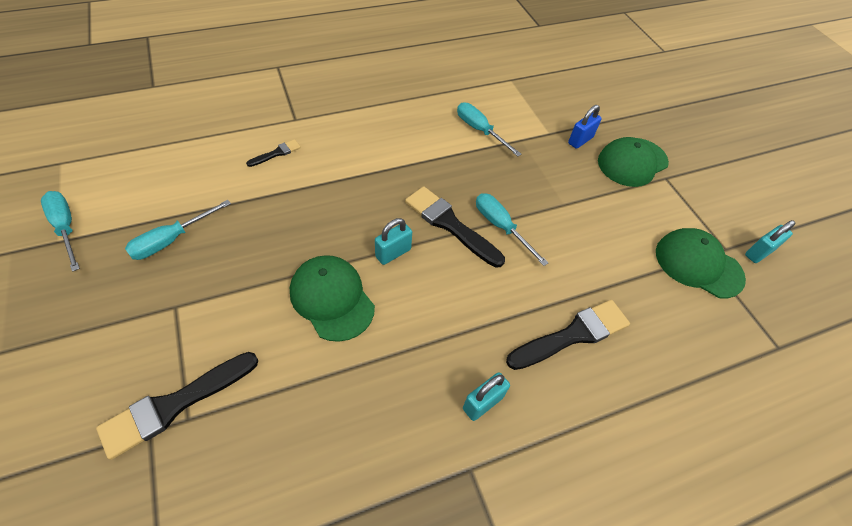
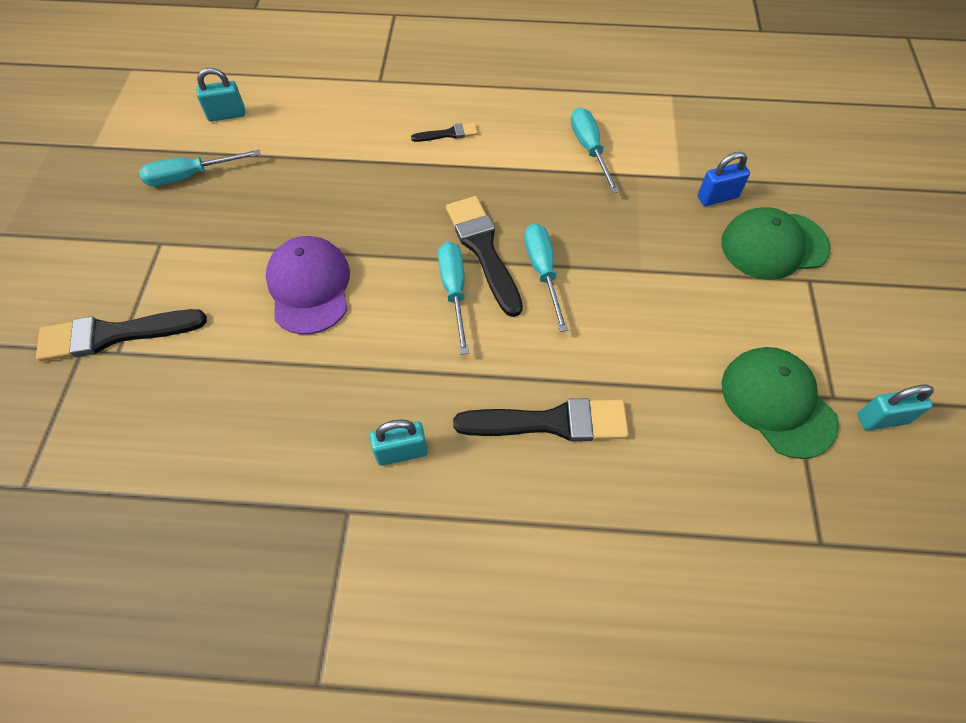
camera: 30 degrees right, 5 degrees up
turquoise screwdriver [41,191,80,272] -> turquoise screwdriver moved to [438,242,469,355]
black brush [246,139,301,167] -> black brush moved to [411,122,478,142]
green cap [290,255,375,342] -> purple cap [266,236,350,335]
turquoise padlock [375,218,412,265] -> turquoise padlock moved to [196,68,245,122]

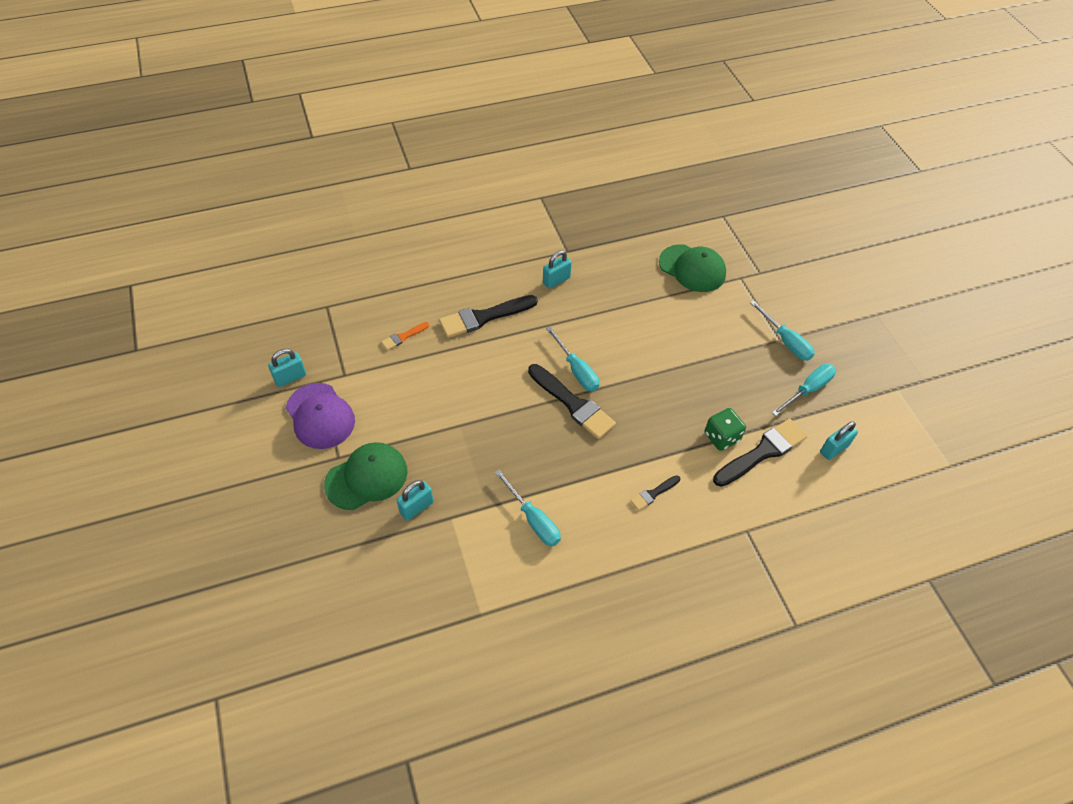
camera: 155 degrees right, 5 degrees down
black brush [36,309,207,362] -> black brush moved to [713,418,807,487]
purple cap [266,236,350,335] -> purple cap moved to [286,383,355,449]
turquoise screwdriver [524,223,568,332] -> turquoise screwdriver moved to [750,301,815,361]
blue padlock [698,152,750,206] -> turquoise padlock [397,480,433,521]
green cap [722,347,839,459] -> green cap moved to [659,244,726,292]
none -> orange brush [381,322,429,350]
none -> green dice [704,408,746,451]

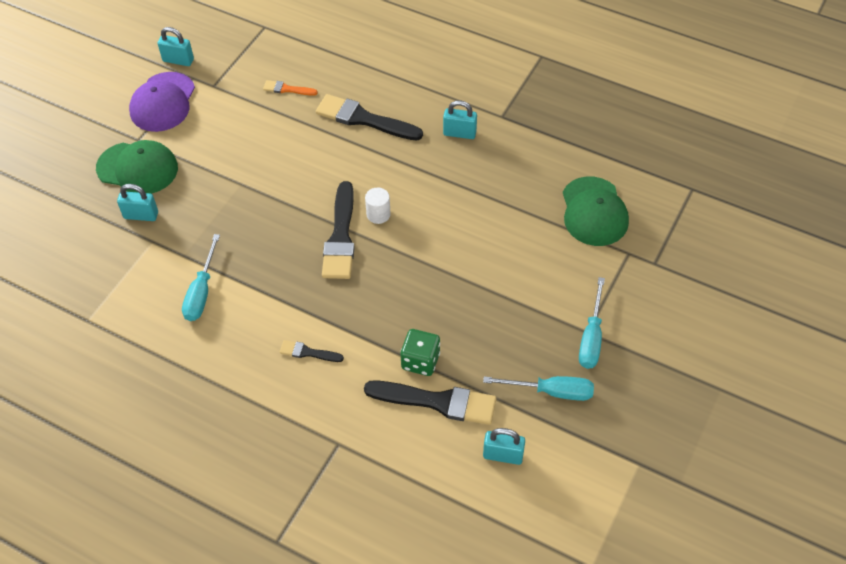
camera: 50 degrees right, 0 degrees up
turquoise screwdriver [546,326,599,391] -> white cylinder [365,188,391,224]

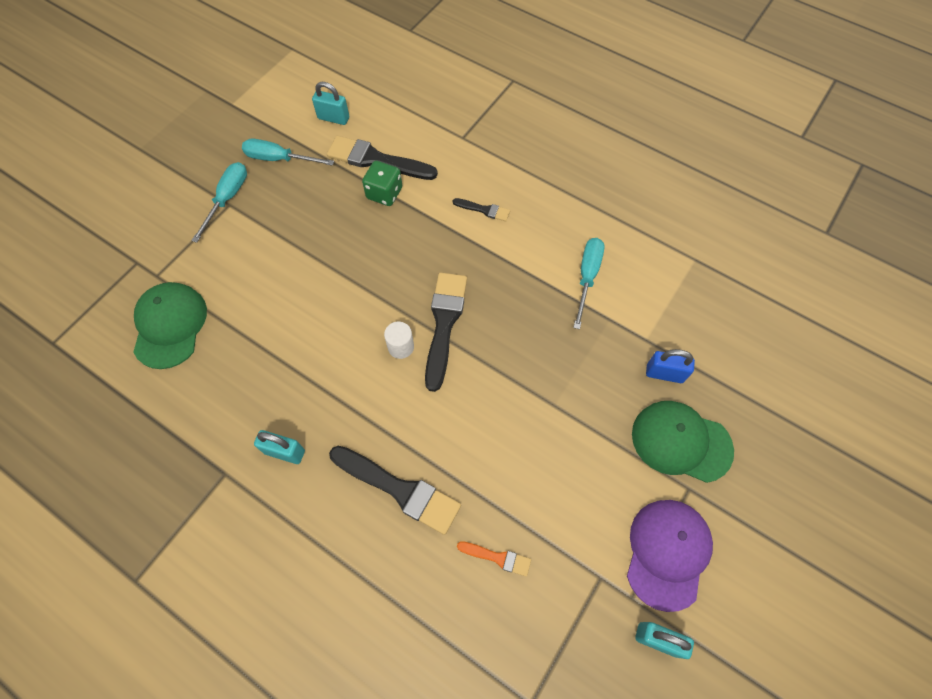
camera: 175 degrees left, 10 degrees up
turquoise padlock [117,184,158,221] -> blue padlock [646,349,695,383]

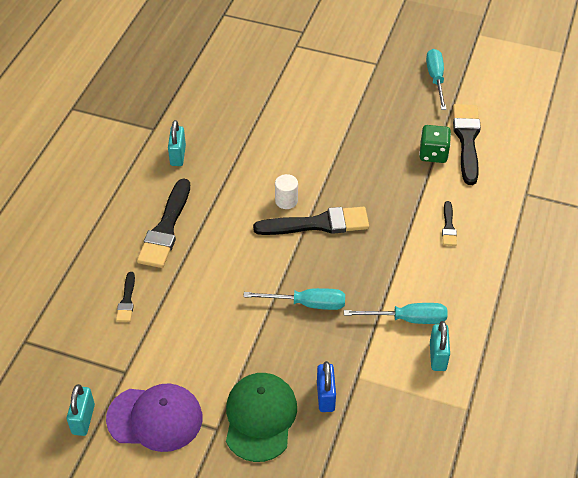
camera: 75 degrees right, 15 degrees down
green cap [133,282,207,369] -> none
turquoise screwdriver [191,162,247,243] -> turquoise screwdriver moved to [243,288,345,310]
turquoise padlock [312,82,349,125] -> turquoise padlock moved to [430,321,450,371]
orange brush [457,541,531,577] -> black brush [116,272,135,322]

